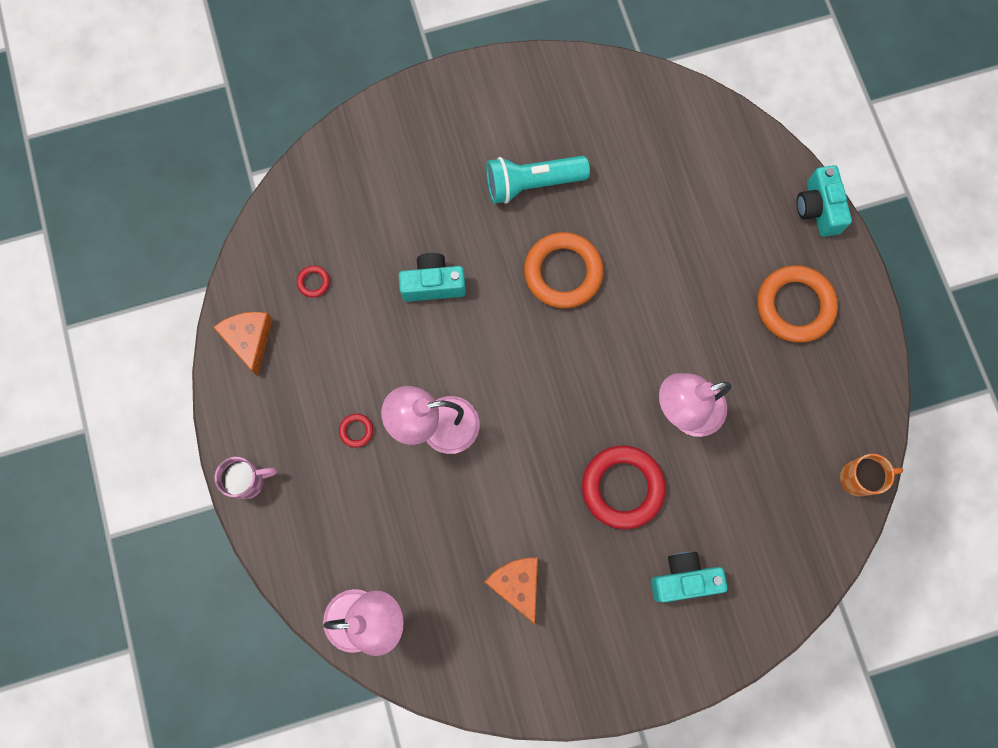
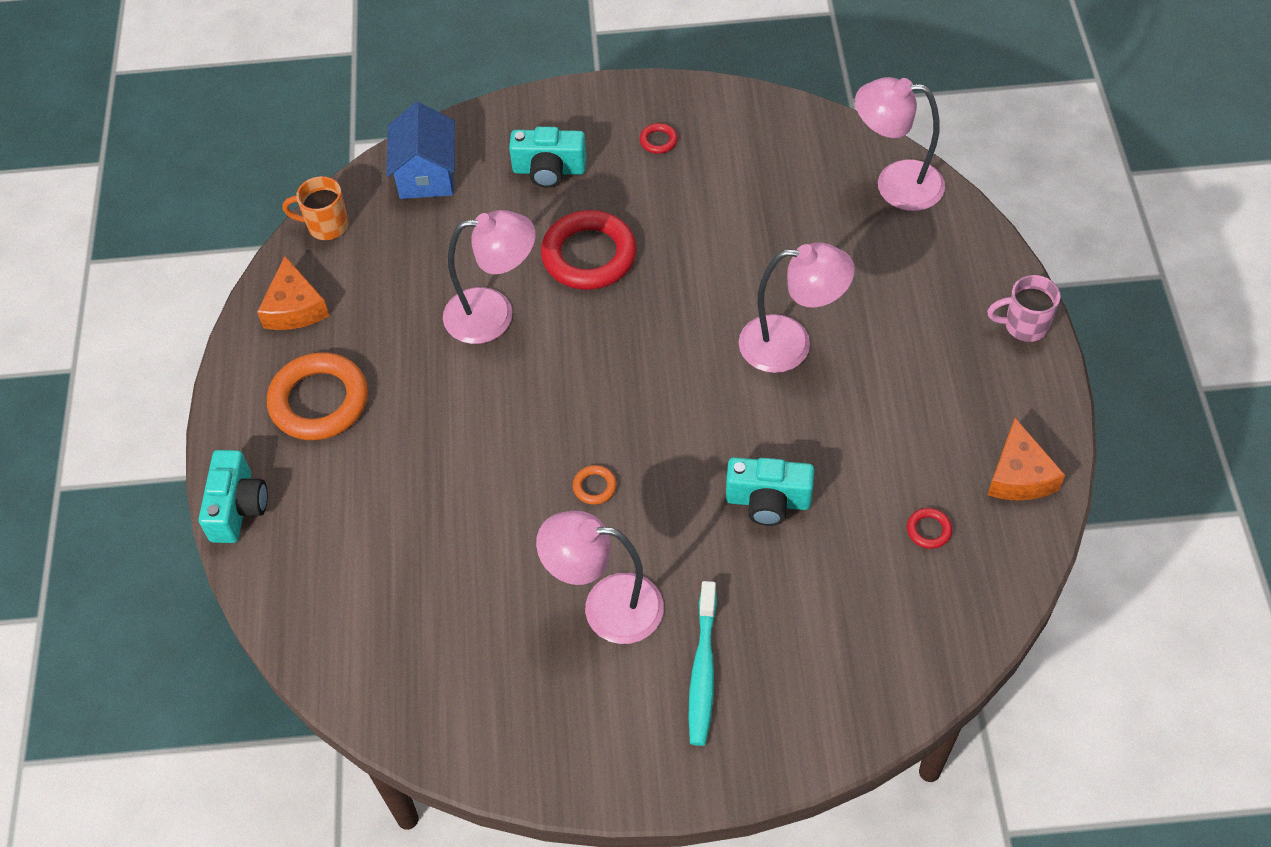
camera: 165 degrees left, 20 degrees down
red ring [339,414,373,448] -> red ring moved to [639,123,678,154]
orange cheese [484,557,538,624] -> orange cheese moved to [257,256,329,330]
turquoise flashlight [486,156,590,204] -> pink lamp [536,511,664,644]
orange ring [524,232,604,308] -> orange ring [573,465,617,505], size x0.42
none -> blue house [386,102,455,199]
none -> turquoise toothbrush [688,581,717,746]

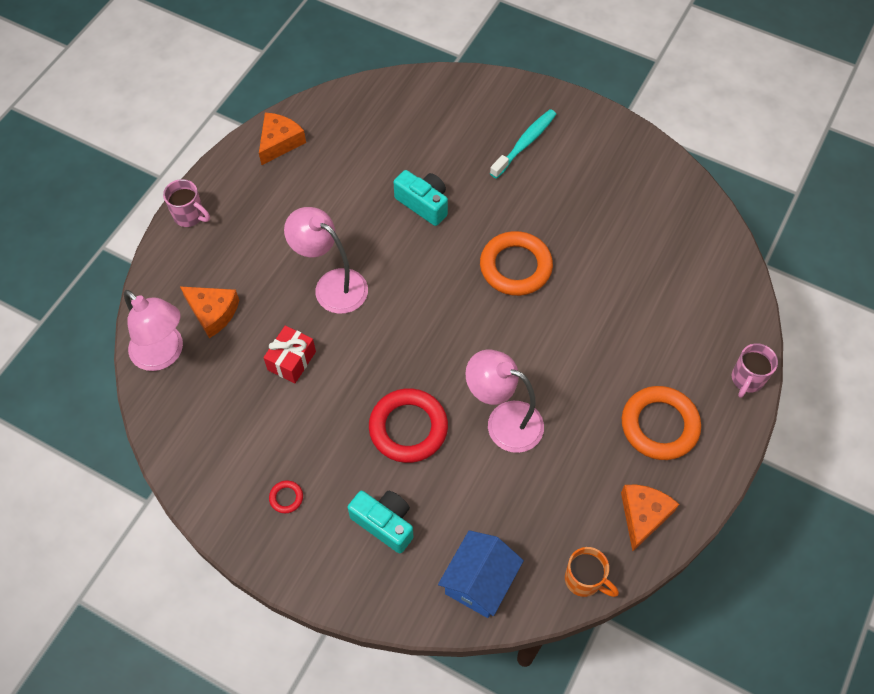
camera: 150 degrees left, 5 degrees up
turquoise camera [199,450,268,543] -> pink mug [732,343,778,398]
pink lamp [536,511,664,644] -> none
orange ring [573,465,617,505] -> orange ring [480,231,553,296], size x2.39
red ring [907,508,952,549] -> none
none -> orange cheese [180,286,239,338]
none -> red gift [263,326,316,384]

